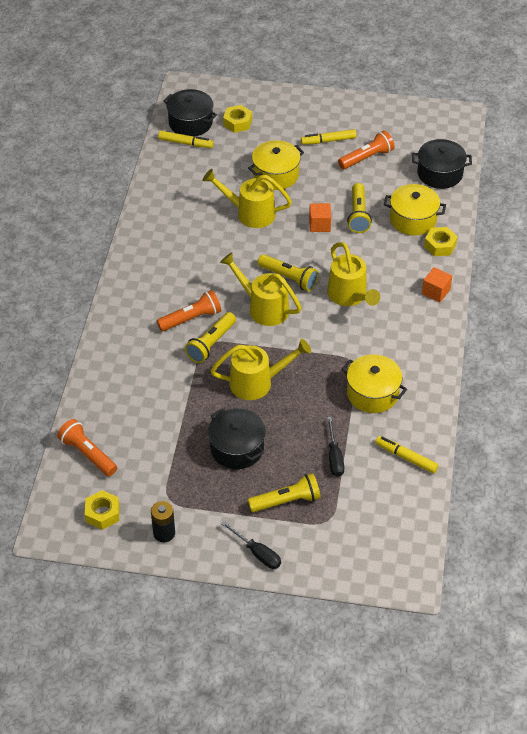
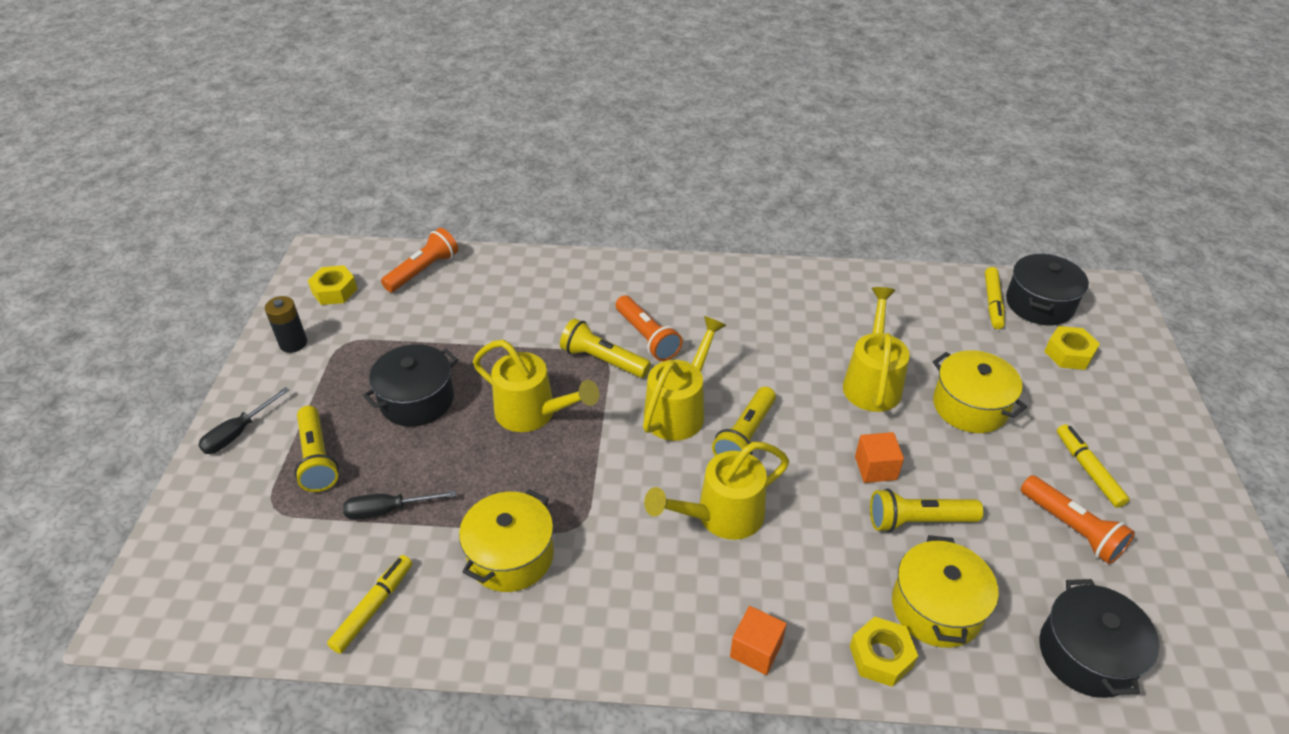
camera: 85 degrees right, 5 degrees down
yellow watering can [210,339,311,400] -> yellow watering can turned 45 degrees counterclockwise [473,340,599,432]

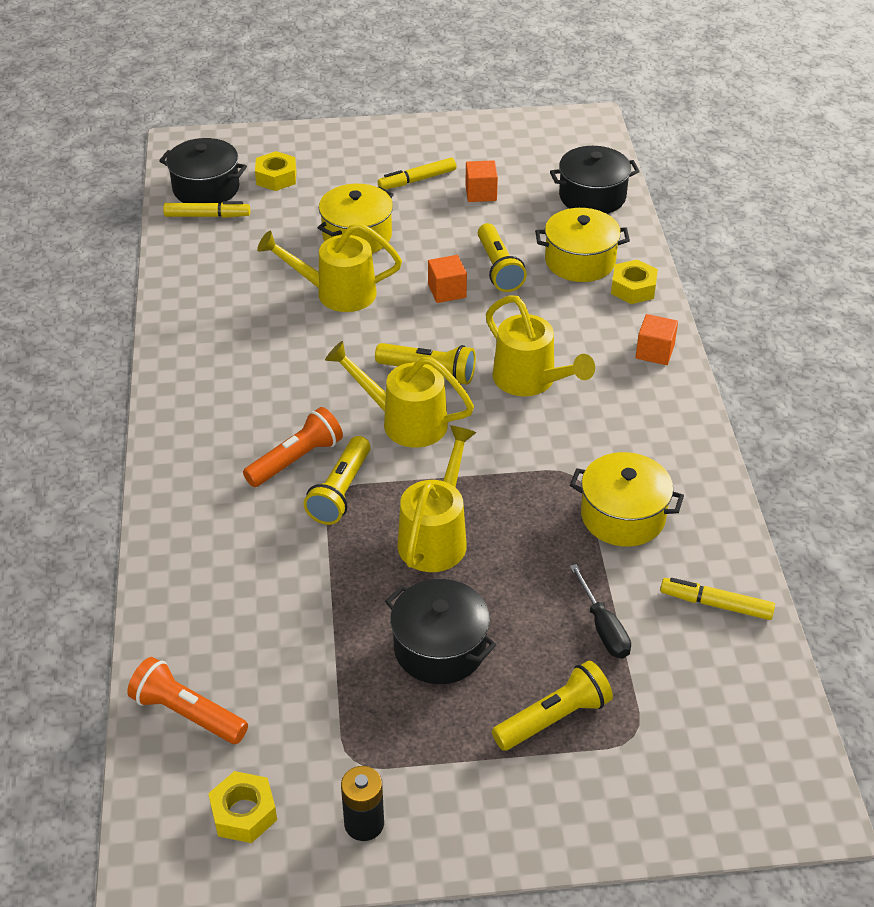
camera: 100 degrees left, 0 degrees up
black screwdriver [198,387,289,454] -> none
orange flashlight [1021,475,1135,564] -> orange cube [465,160,498,202]

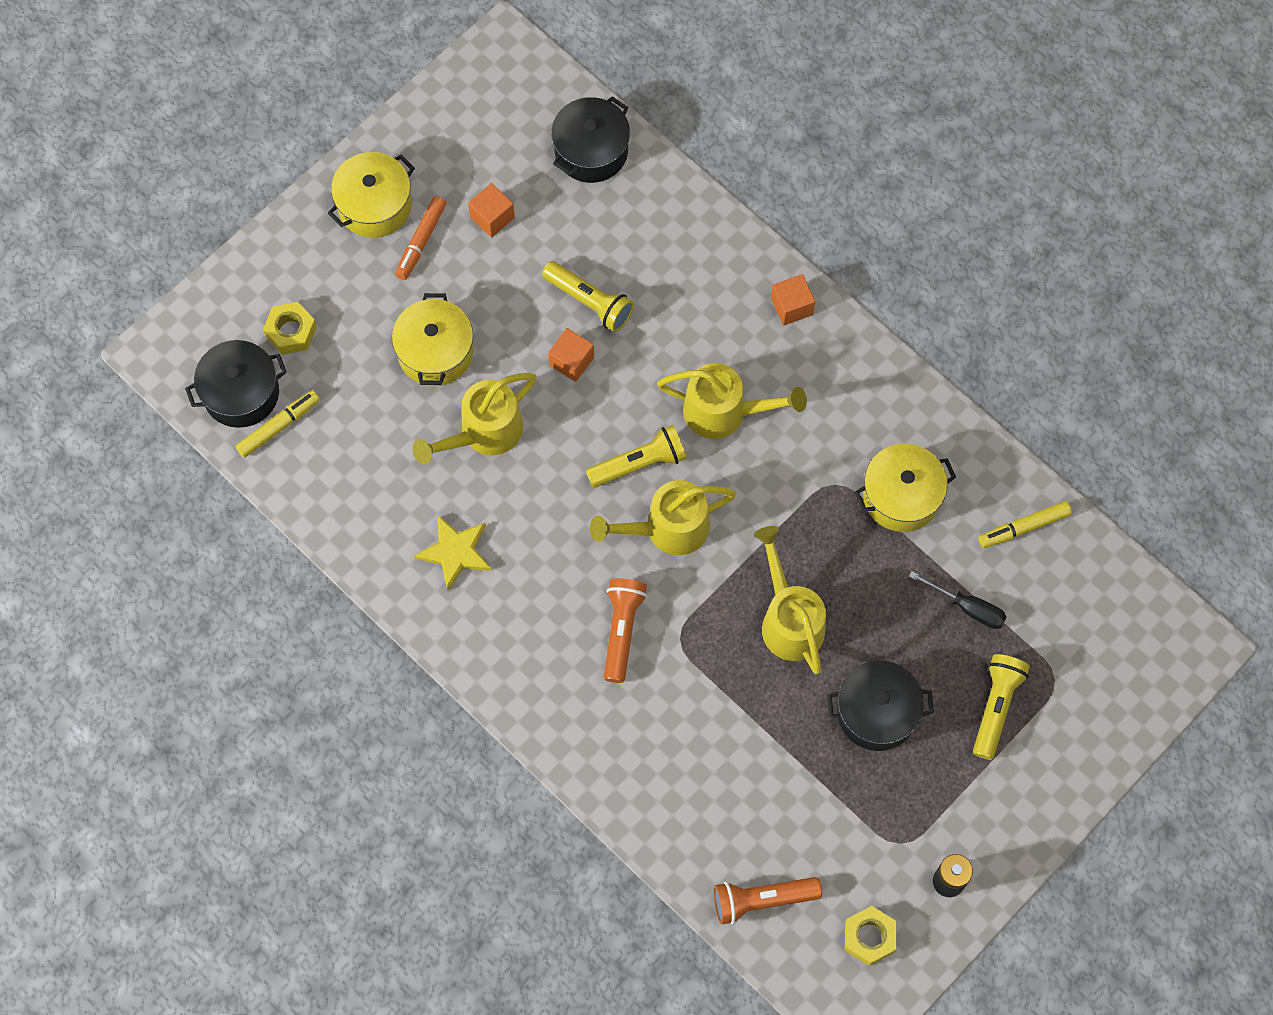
camera: 40 degrees left, 25 degrees up
yellow flashlight [304,436,371,525] -> none
yellow marker [378,158,456,189] -> orange marker [395,196,446,280]
yellow pot [535,208,630,282] -> yellow pot moved to [328,152,415,238]
yellow nut [611,259,658,304] -> none
none -> yellow star [414,515,492,591]

